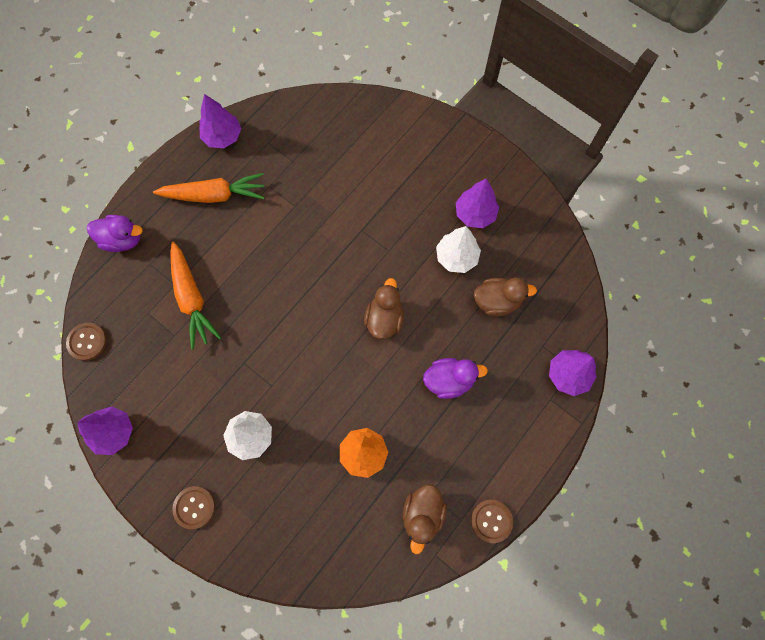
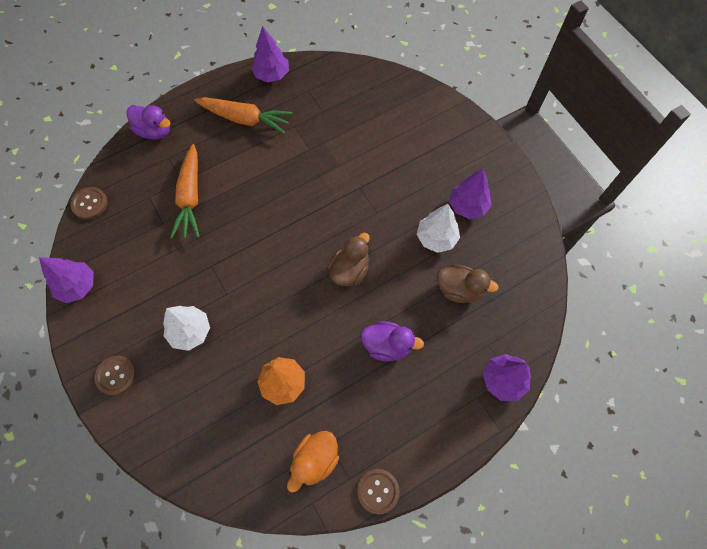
camera: 20 degrees right, 5 degrees down
brown duck [403,485,447,554] -> orange duck [287,431,339,493]

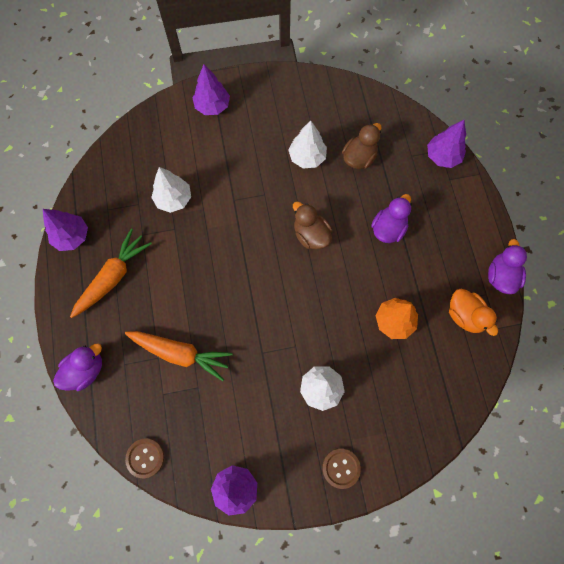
camera: 70 degrees left, 5 degrees up
brown button [357,469,399,514] -> purple duck [488,239,527,294]
purple tree [449,169,492,219] -> purple tree moved to [192,65,230,115]
none -> white tree [151,167,191,213]

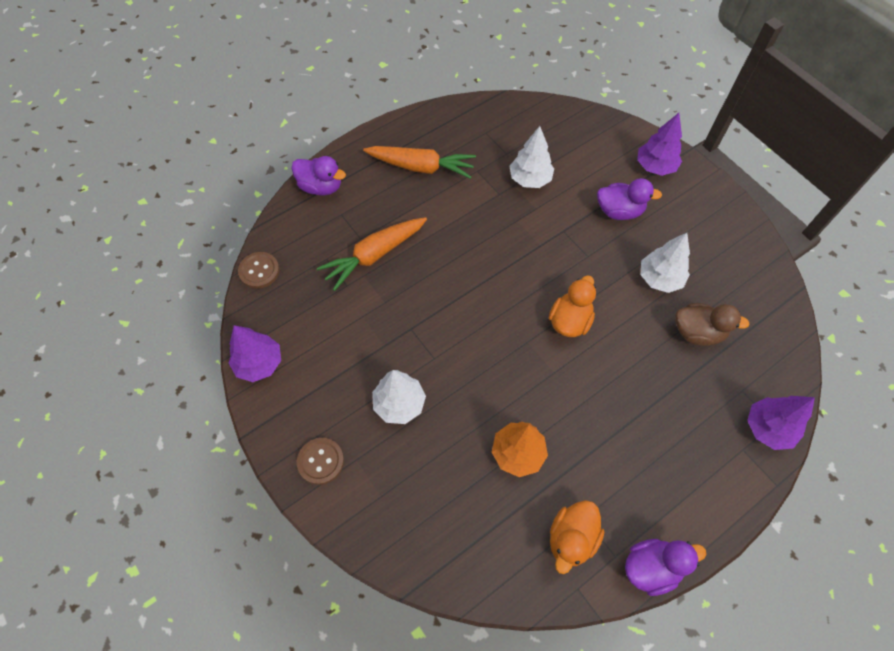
camera: 65 degrees right, 10 degrees down
purple tree [43,209,88,251] -> none
orange carrot [125,331,232,381] -> orange carrot turned 60 degrees clockwise [317,217,427,291]
brown duck [293,202,333,249] -> orange duck [549,275,596,337]
purple duck [371,194,412,243] -> purple duck moved to [597,178,662,220]

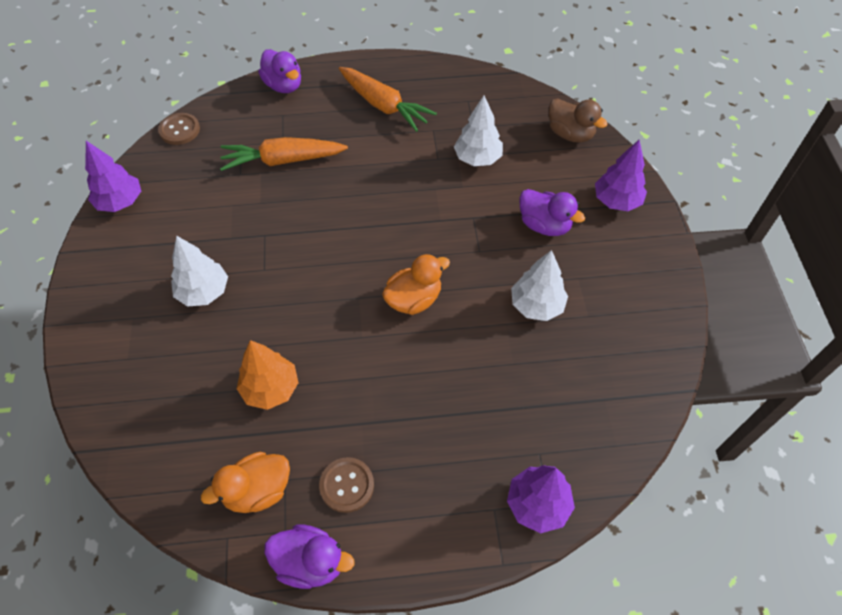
camera: 30 degrees right, 5 degrees down
brown button [297,438,344,485] -> brown button moved to [319,457,374,513]
brown duck [675,303,749,346] -> brown duck moved to [549,98,608,143]

